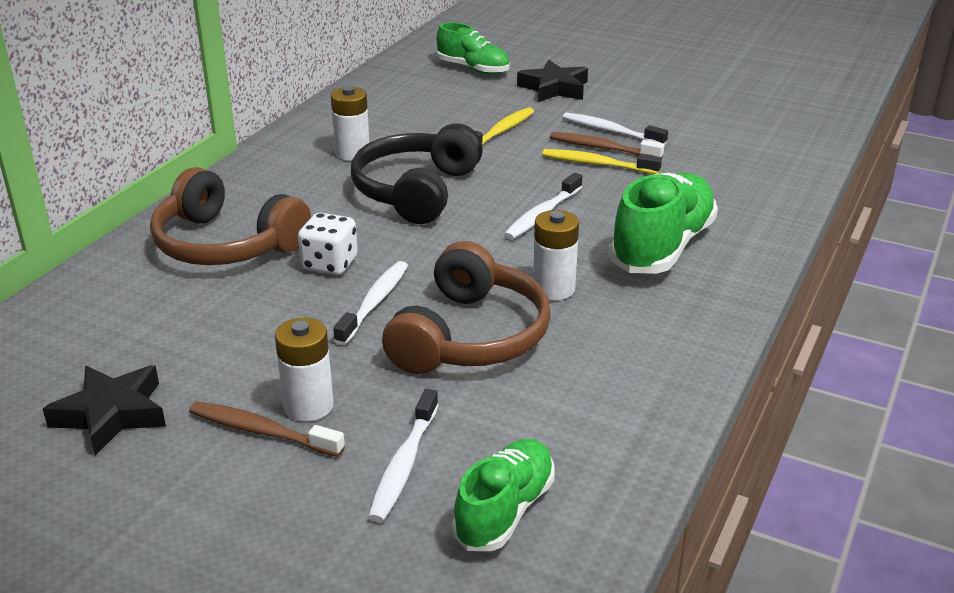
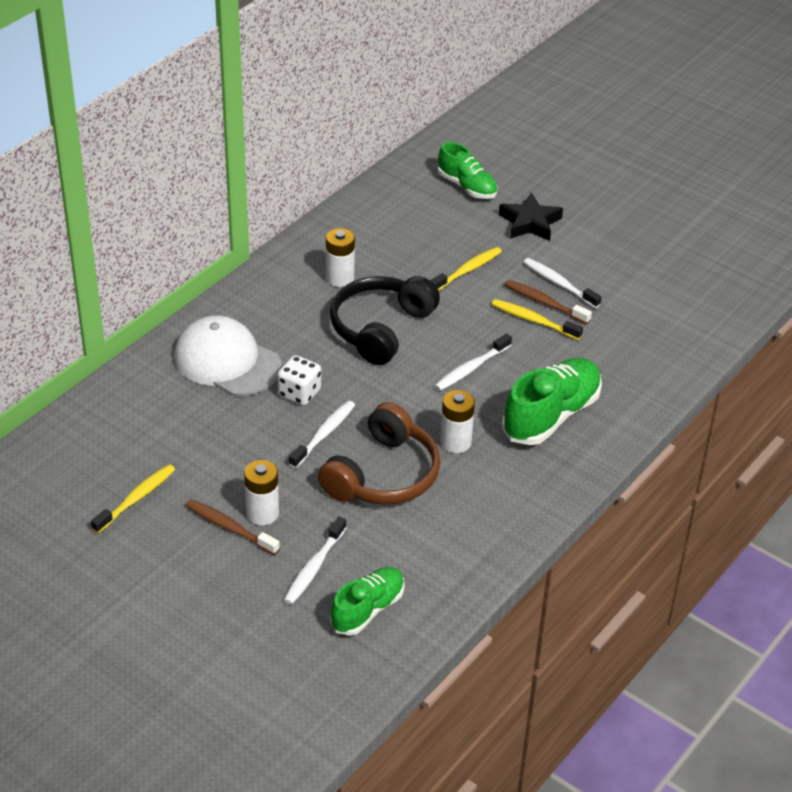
camera: 10 degrees right, 10 degrees up
black star [43,365,166,455] -> yellow toothbrush [91,464,175,533]
brown headphones [150,167,311,265] -> white cap [174,315,282,396]

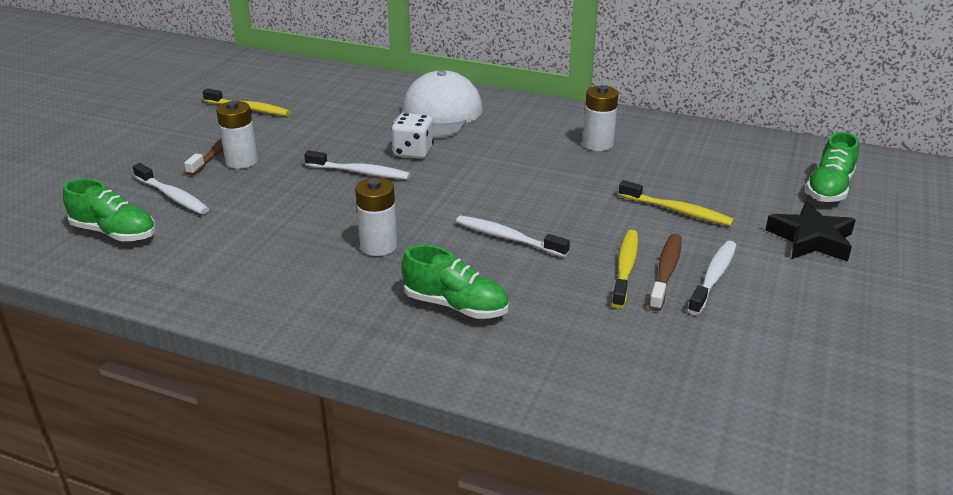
camera: 75 degrees right, 10 degrees down
white toothbrush [284,517,347,605] -> white toothbrush turned 150 degrees counterclockwise [133,163,209,214]
brown headphones [318,402,440,505] -> none
black headphones [330,276,440,365] -> none
green shoe [502,358,602,445] -> green shoe [401,245,509,319], size x0.64

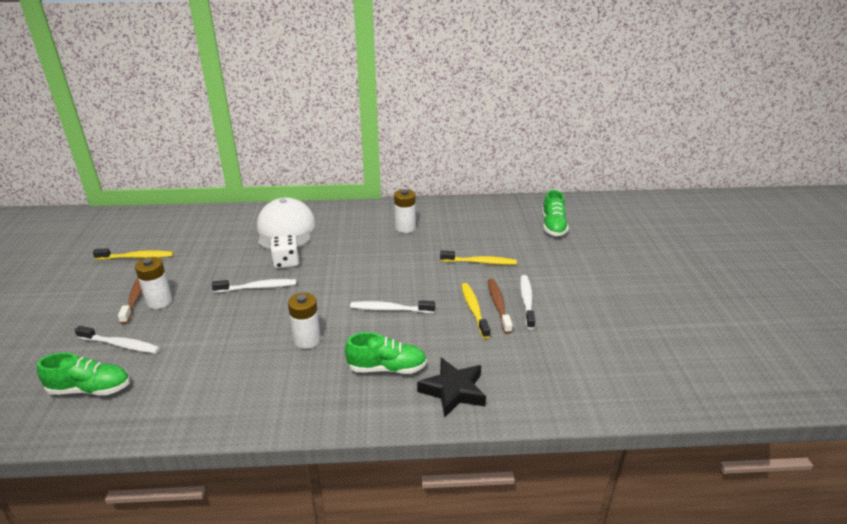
camera: 25 degrees left, 0 degrees up
black star [766,202,856,262] -> black star moved to [417,358,486,418]

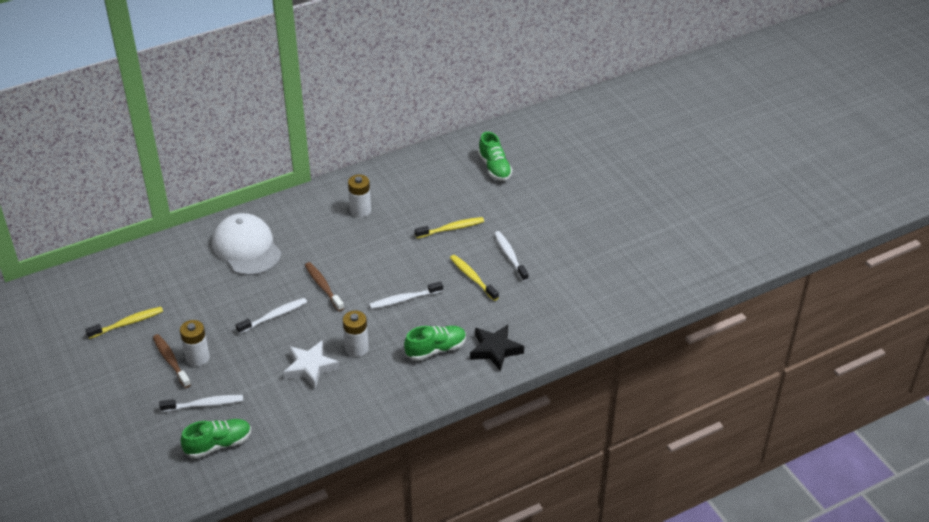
camera: 25 degrees left, 10 degrees up
white dice [270,235,299,269] -> none
brown toothbrush [488,279,513,334] -> brown toothbrush moved to [305,262,344,311]
none -> white star [284,340,339,389]

